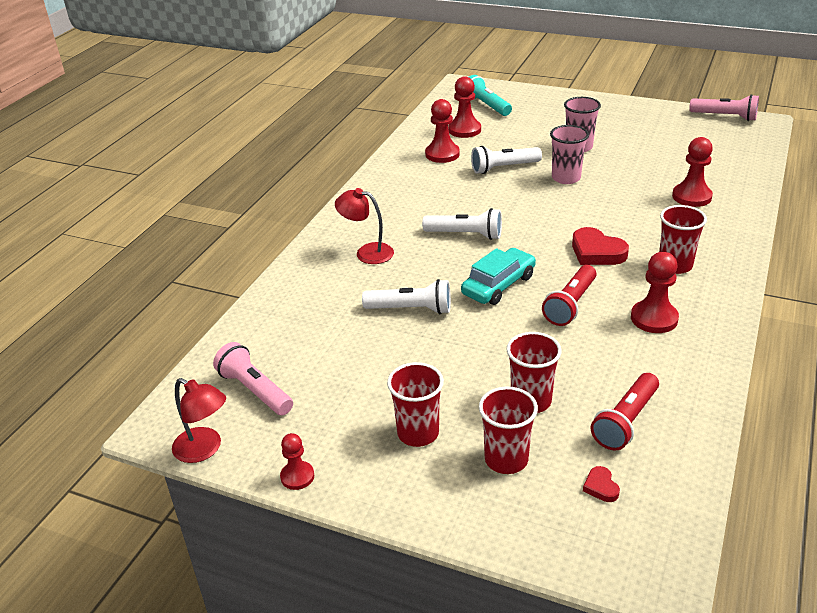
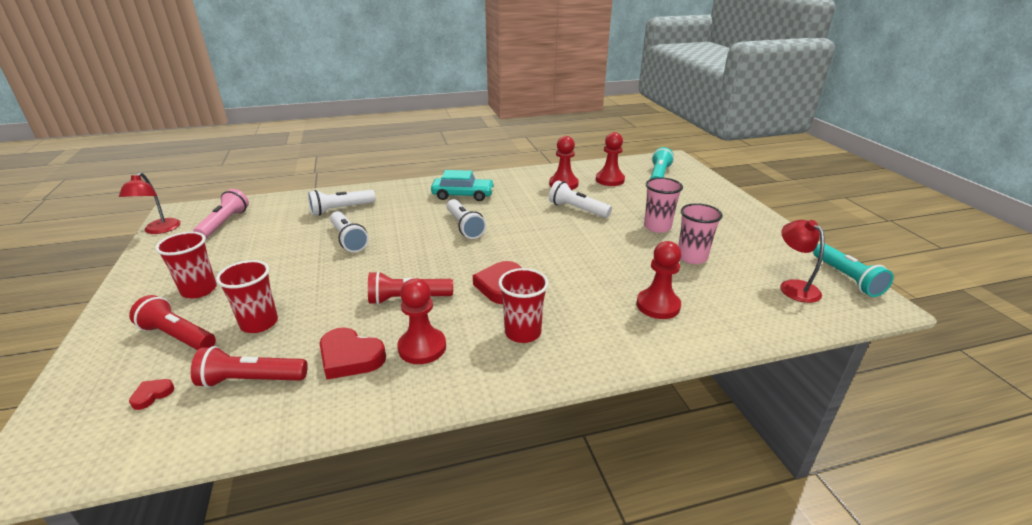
camera: 50 degrees right, 5 degrees down
red pawn [280,433,314,490] -> none
red lamp [335,188,394,264] -> red lamp moved to [780,220,824,303]
turquoise car [461,248,536,305] -> turquoise car moved to [431,170,495,201]
red cup [479,387,538,474] -> red flashlight [129,295,216,350]
pink cup [550,125,589,184] -> pink cup moved to [678,203,723,264]
pink flashlight [689,94,759,121] -> turquoise flashlight [813,243,894,297]
none -> white flashlight [308,190,376,216]
none -> red heart [320,327,386,380]

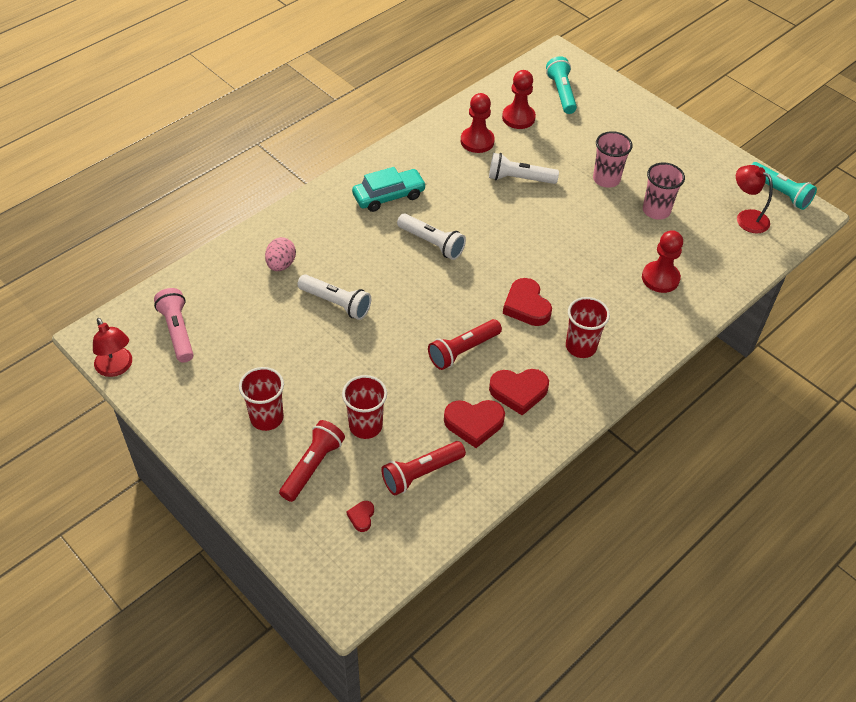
camera: 30 degrees left, 20 degrees up
red flashlight [129,295,216,350] -> red flashlight turned 120 degrees clockwise [279,420,345,502]
white flashlight [308,190,376,216] -> pink egg [265,237,296,271]
red pawn [397,278,446,364] -> red heart [489,369,549,416]

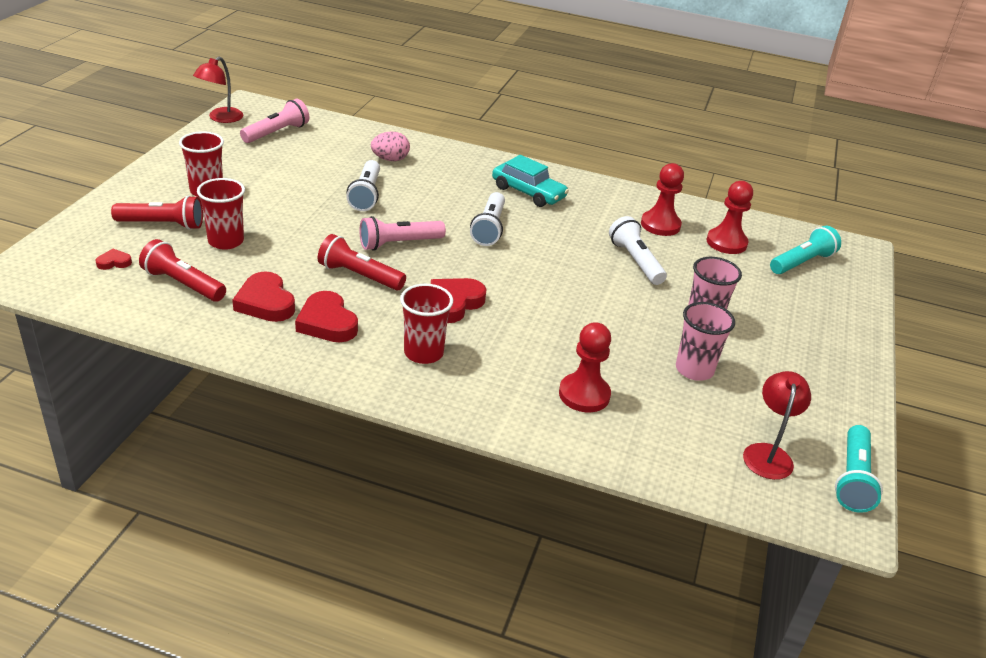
camera: 60 degrees right, 15 degrees down
none -> pink flashlight [359,216,446,251]

